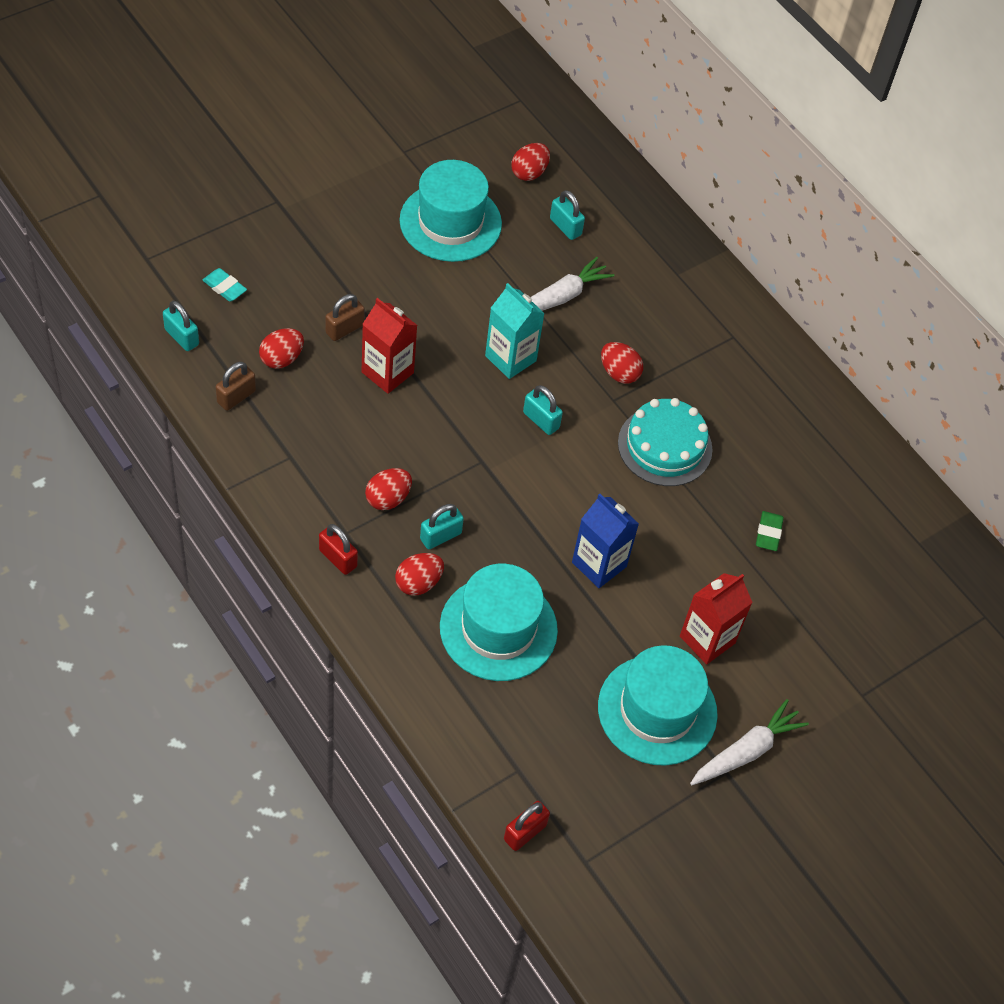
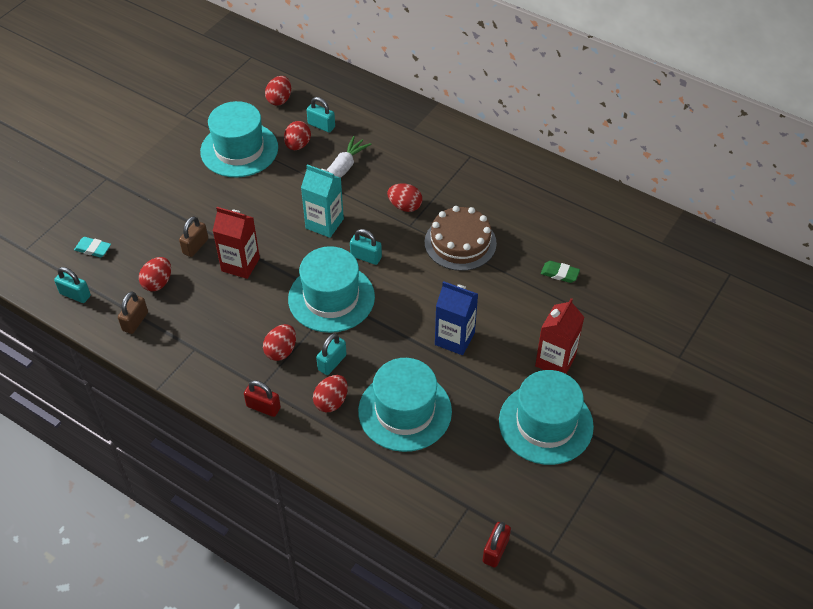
camera: 15 degrees left, 5 degrees down
turquoise cake [618,398,713,486] -> brown cake [424,206,497,271]
white carrot [690,699,809,785] -> none
green eraser [756,511,784,551] -> green eraser turned 60 degrees counterclockwise [541,261,580,283]
none -> red egg [284,121,311,150]
none -> turquoise hat [288,246,375,333]

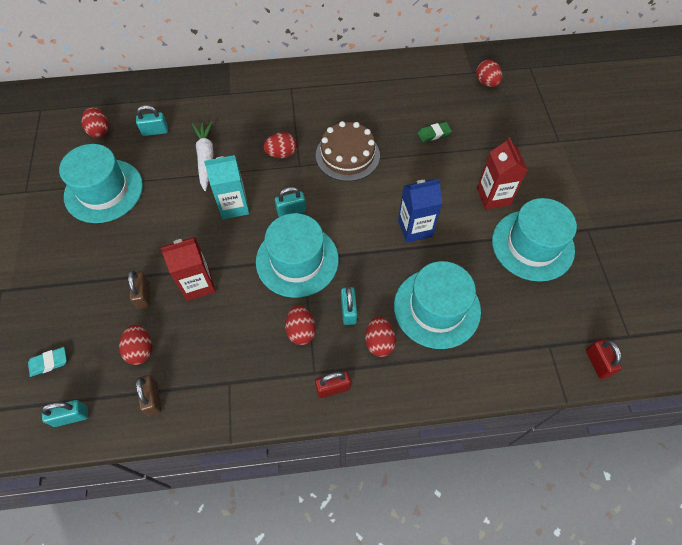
camera: 40 degrees left, 10 degrees up
red egg [284,121,311,150] -> red egg moved to [476,60,502,87]

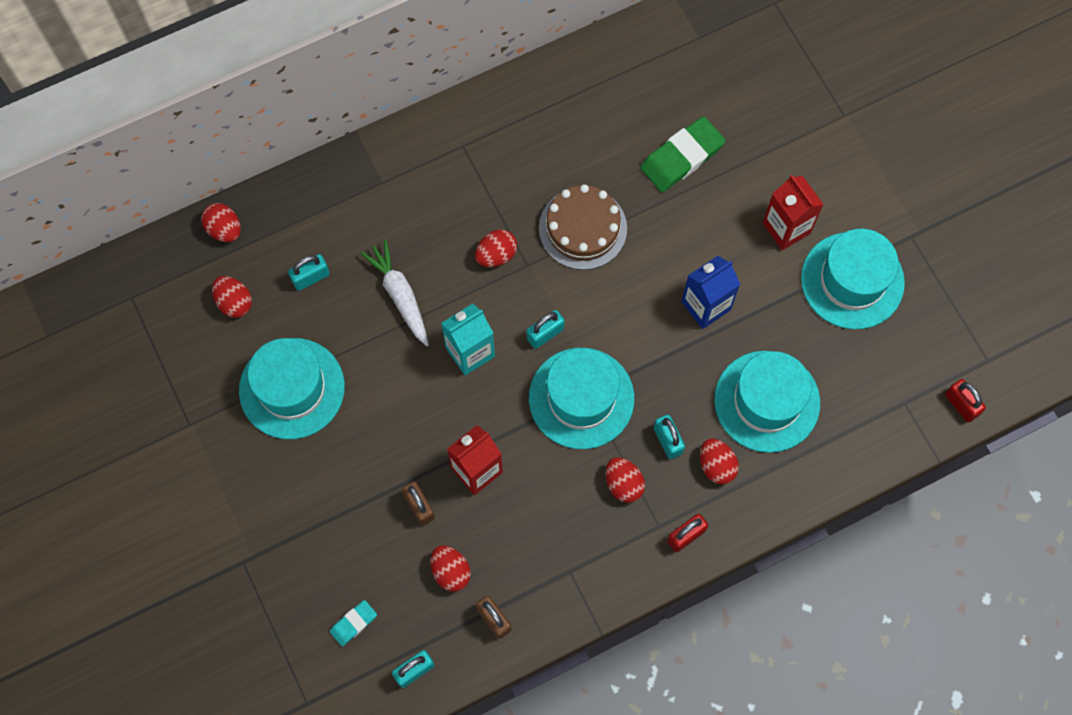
camera: 20 degrees left, 10 degrees up
green eraser [418,122,452,142] -> green eraser [640,116,726,192], size x1.91
red egg [476,60,502,87] -> red egg moved to [201,203,241,242]

